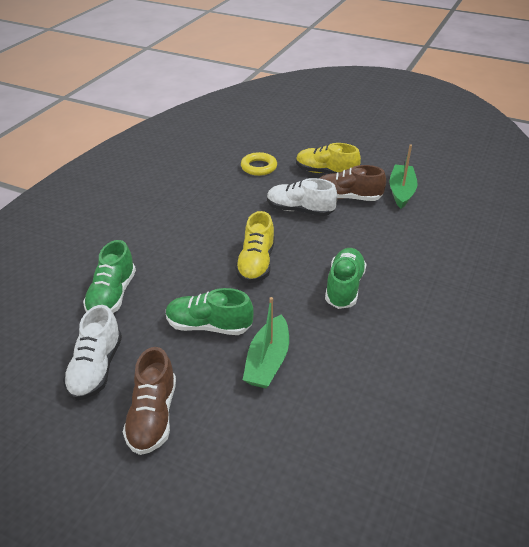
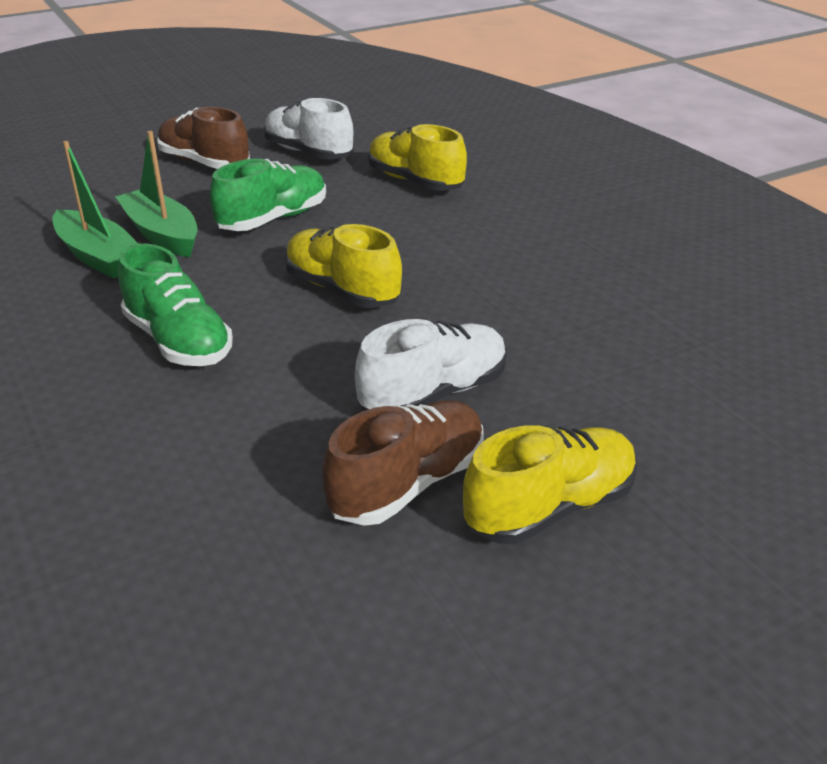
camera: 125 degrees right, 5 degrees down
green shoe [83,240,136,313] -> yellow shoe [368,124,467,191]
yellow ring [241,152,277,176] -> none
green boat [389,145,418,209] -> green boat moved to [52,141,138,279]

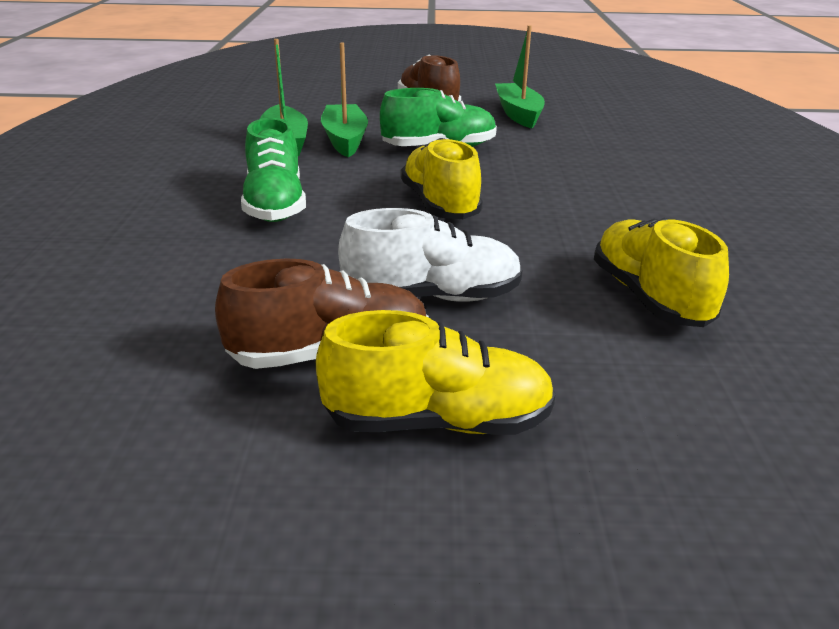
camera: 30 degrees right, 5 degrees down
white shoe [264,98,354,159] -> green boat [495,25,545,128]
yellow shoe [368,124,467,191] -> yellow shoe moved to [594,218,729,327]

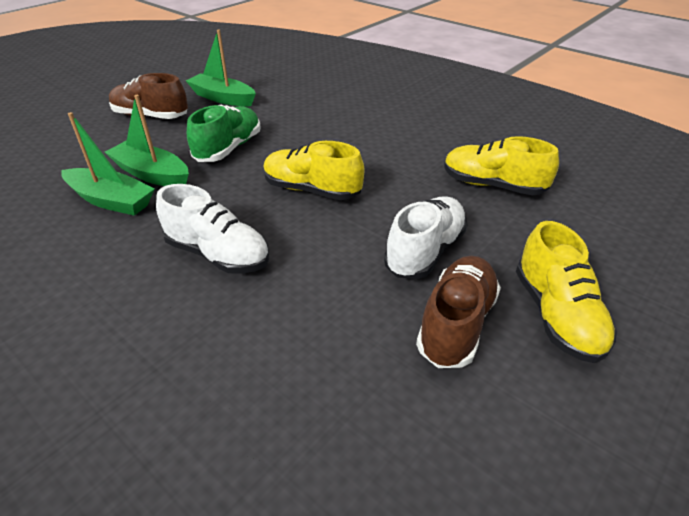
camera: 50 degrees left, 10 degrees up
green shoe [241,118,306,222] -> white shoe [156,184,269,274]
yellow shoe [316,310,556,435] -> yellow shoe turned 135 degrees clockwise [516,221,617,363]

